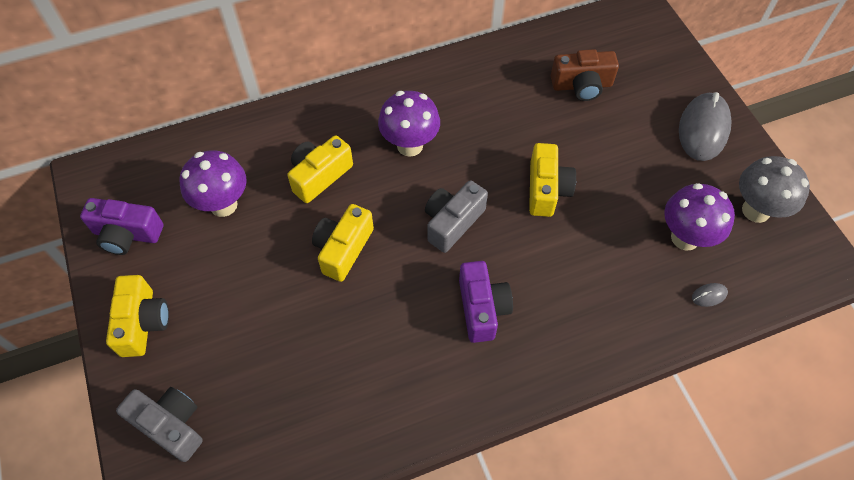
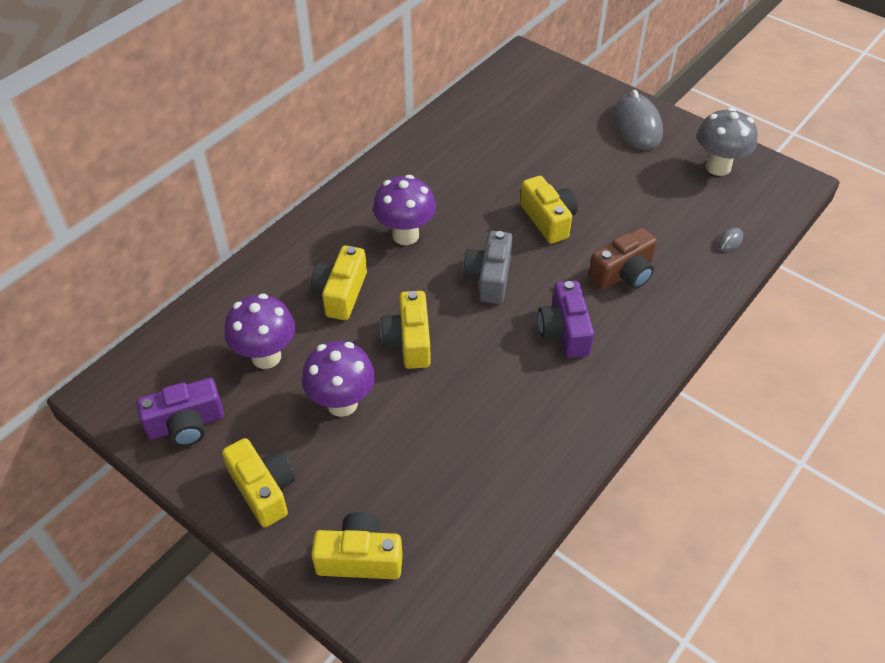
camera: 30 degrees left, 10 degrees down
grey camera [116,387,203,462] -> yellow camera [311,512,403,579]
purple camera [459,261,513,343] -> purple camera turned 150 degrees counterclockwise [538,281,594,358]
brown camera [551,49,619,101] -> brown camera moved to [588,227,657,290]
purple mushroom [664,183,735,250] -> purple mushroom moved to [302,341,375,417]

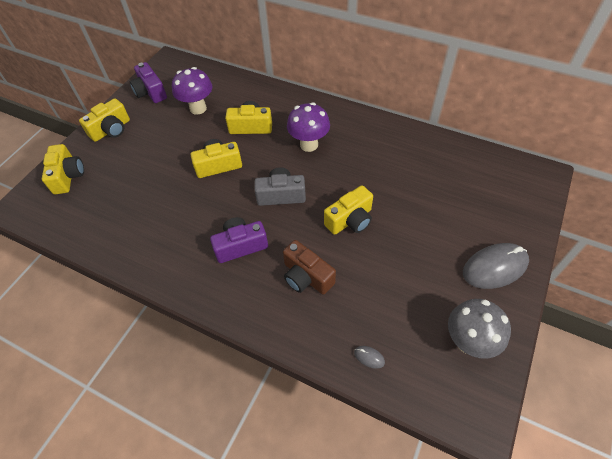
camera: 80 degrees right, 5 degrees up
purple mushroom [302,341,375,417] -> none

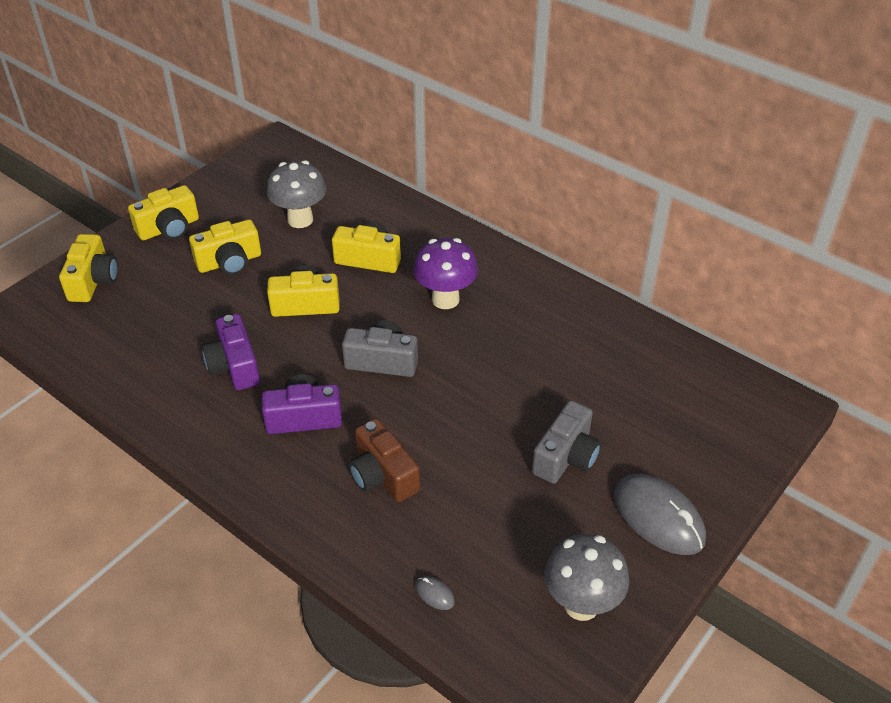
camera: 10 degrees right, 10 degrees down
purple camera [130,62,167,103] -> purple camera moved to [202,314,260,390]
purple mushroom [172,67,212,115] -> grey mushroom [267,160,326,228]
yellow camera [324,185,373,235] -> yellow camera moved to [189,219,261,275]
grey mouse [463,243,529,289] -> grey mouse turned 60 degrees clockwise [614,474,706,555]
none -> grey camera [532,400,601,484]

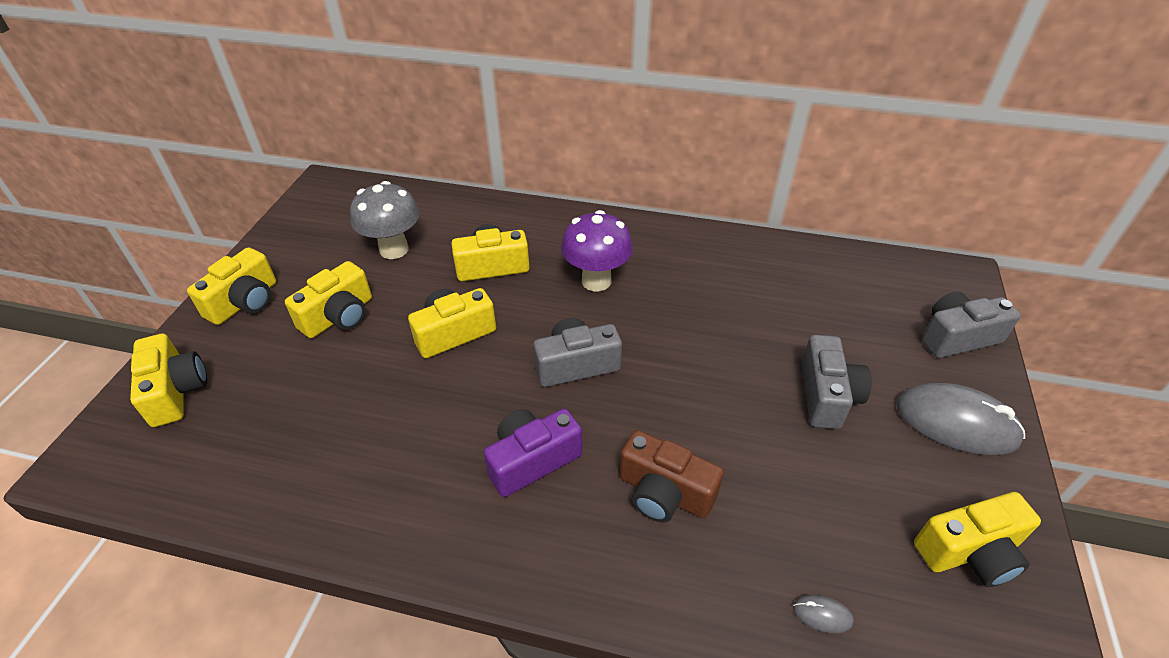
camera: 25 degrees left, 0 degrees up
purple camera [202,314,260,390] -> none
grey mushroom [544,534,629,621] -> yellow camera [914,492,1041,587]
none -> grey camera [922,292,1021,358]

